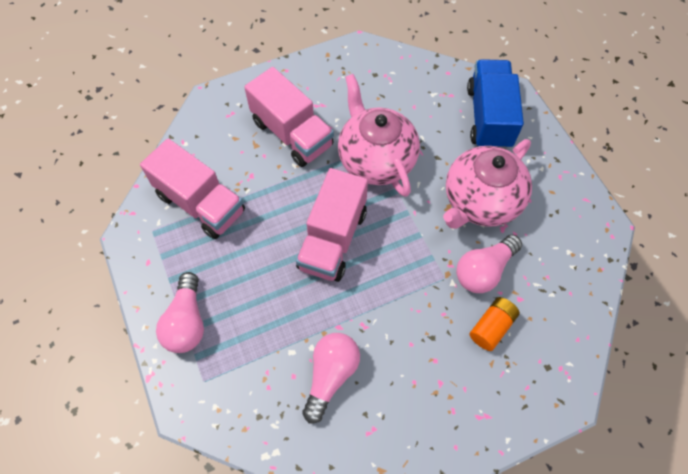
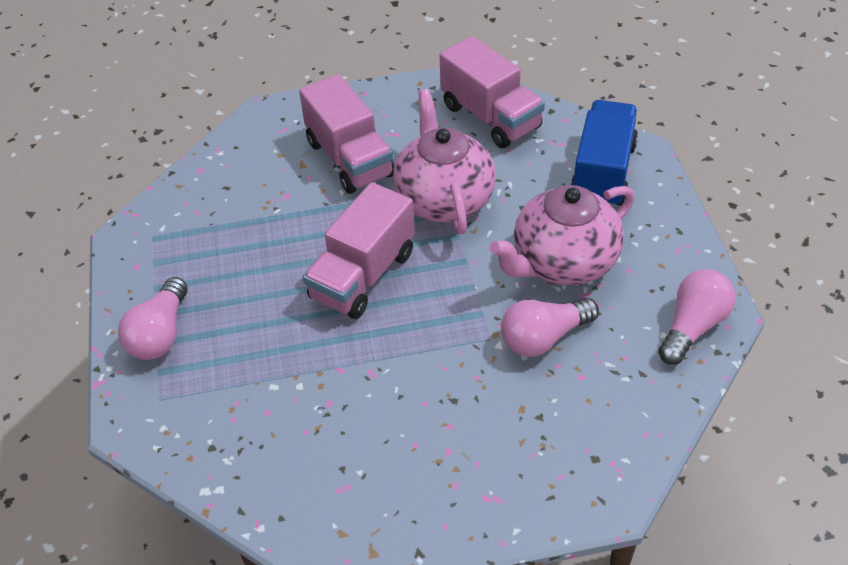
camera: 15 degrees right, 15 degrees down
pink truck [140,138,245,239] -> pink truck moved to [440,36,545,148]
pink light bulb [302,333,360,423] -> pink light bulb moved to [658,269,736,365]
orange battery [470,297,520,351] -> none

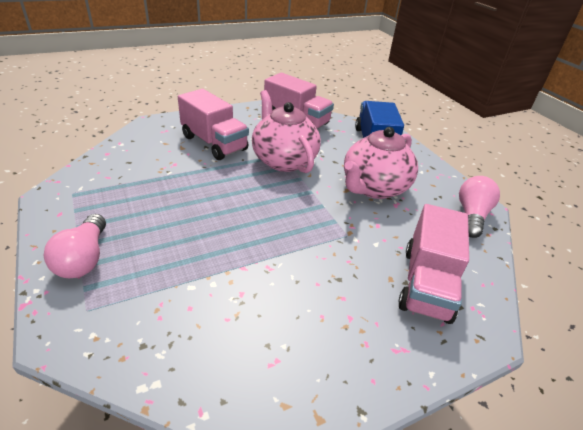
camera: 20 degrees left, 10 degrees down
pink truck [303,182,415,319] -> pink truck moved to [398,204,469,324]
pink light bulb [501,298,599,357] -> none

